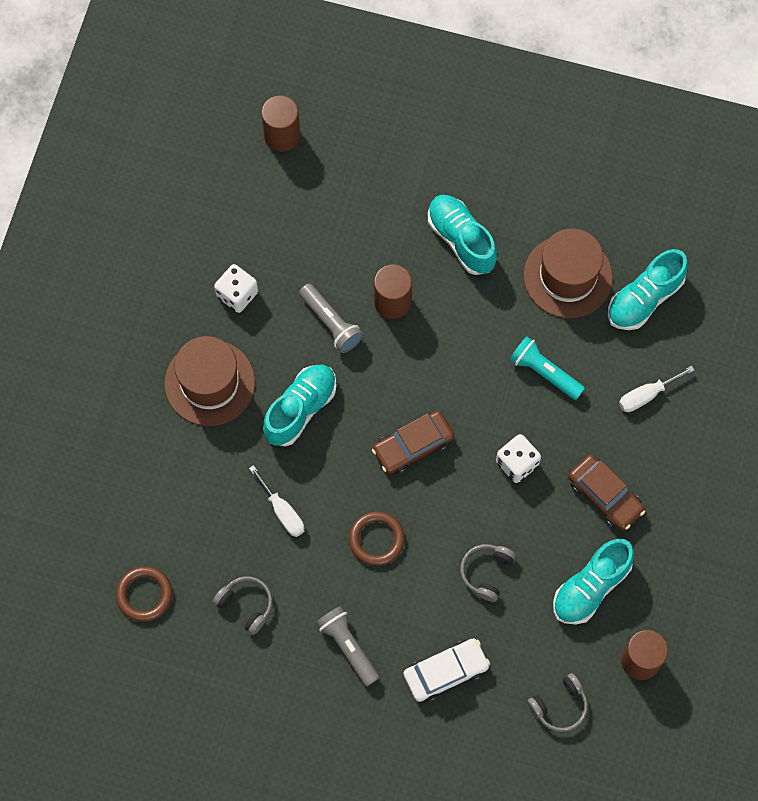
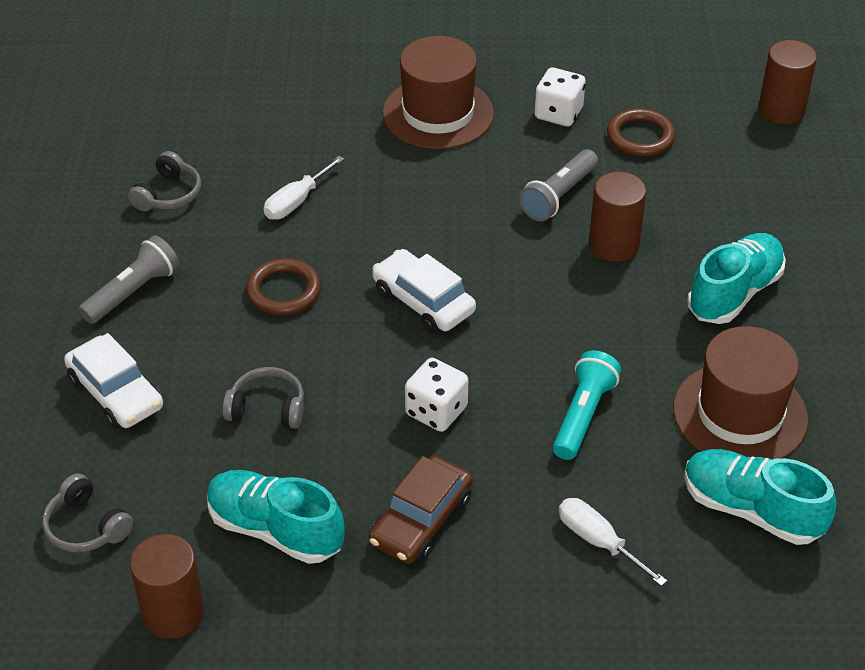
camera: 75 degrees right, 25 degrees down
brown ring [116,566,172,622] -> brown ring moved to [607,108,675,157]
turquoise shoe [263,364,337,446] -> none
brown car [372,411,455,475] -> white car [372,249,476,333]

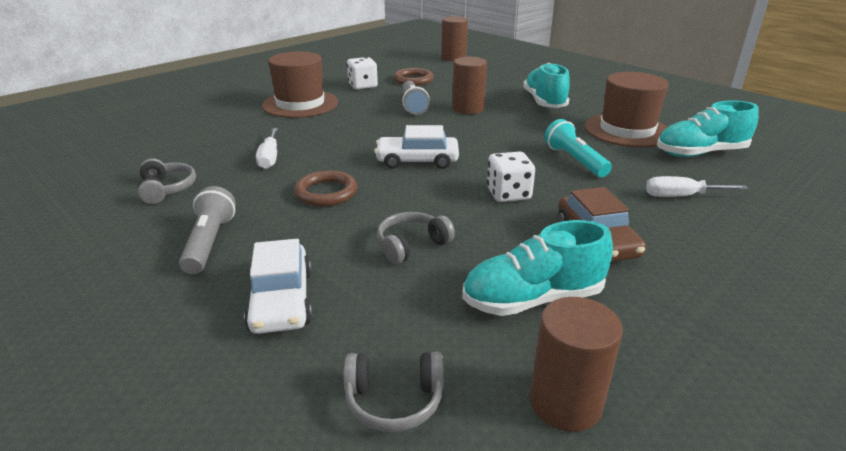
camera: 45 degrees left, 15 degrees down
white car [64,333,163,428] -> white car turned 75 degrees clockwise [244,239,312,334]

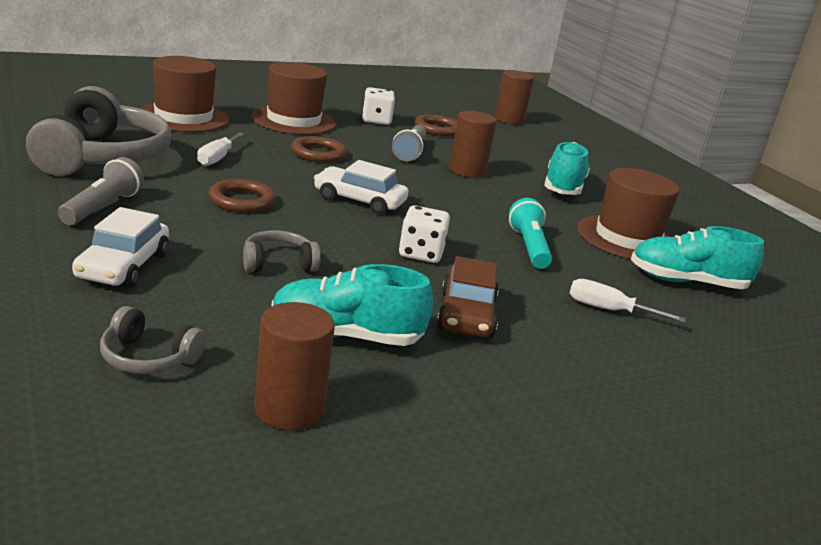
camera: 15 degrees right, 5 degrees down
grey headphones [138,158,196,204] -> grey headphones [26,86,172,176], size x2.20
none -> brown hat [140,56,229,132]
none -> brown ring [291,136,347,163]

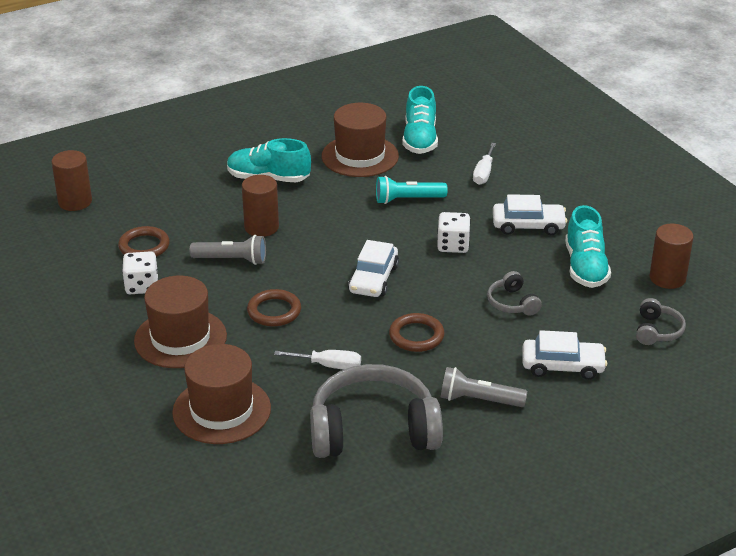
camera: 90 degrees left, 10 degrees up
brown car [437,256,499,338] -> white car [493,194,567,235]

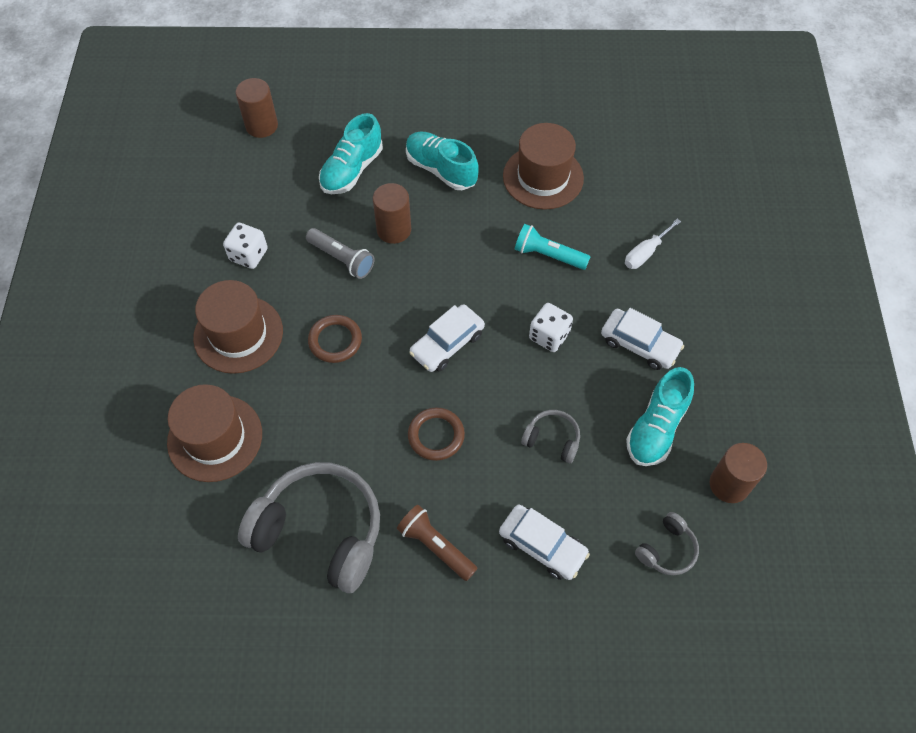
camera: 30 degrees right, 25 degrees up
brown ring [118,226,170,257] -> none
white screwdriver [274,350,361,369] -> none
turquoise shoe [403,86,438,154] -> turquoise shoe moved to [319,113,383,194]
grey flashlight [441,367,527,407] -> brown flashlight [397,505,478,581]
grey headphones [487,271,542,316] -> grey headphones turned 105 degrees clockwise [521,410,580,463]

